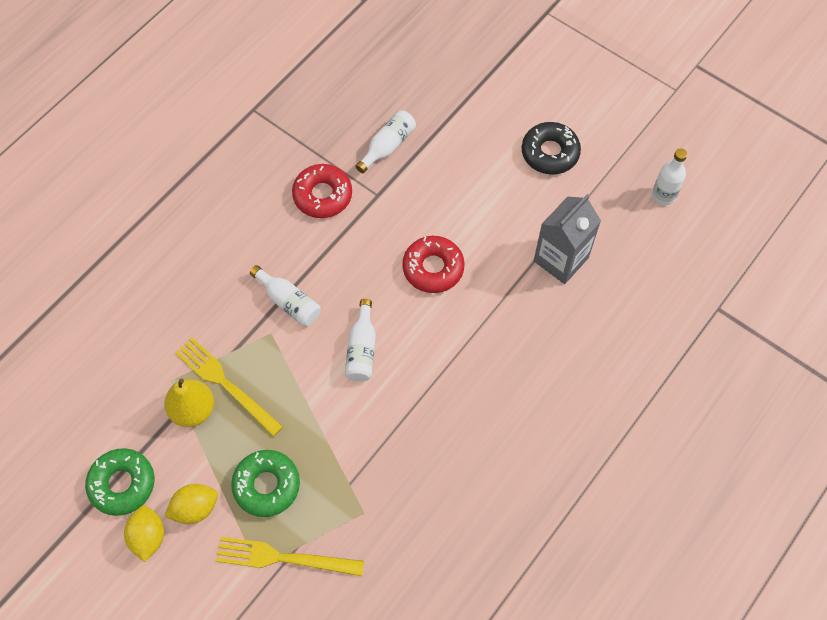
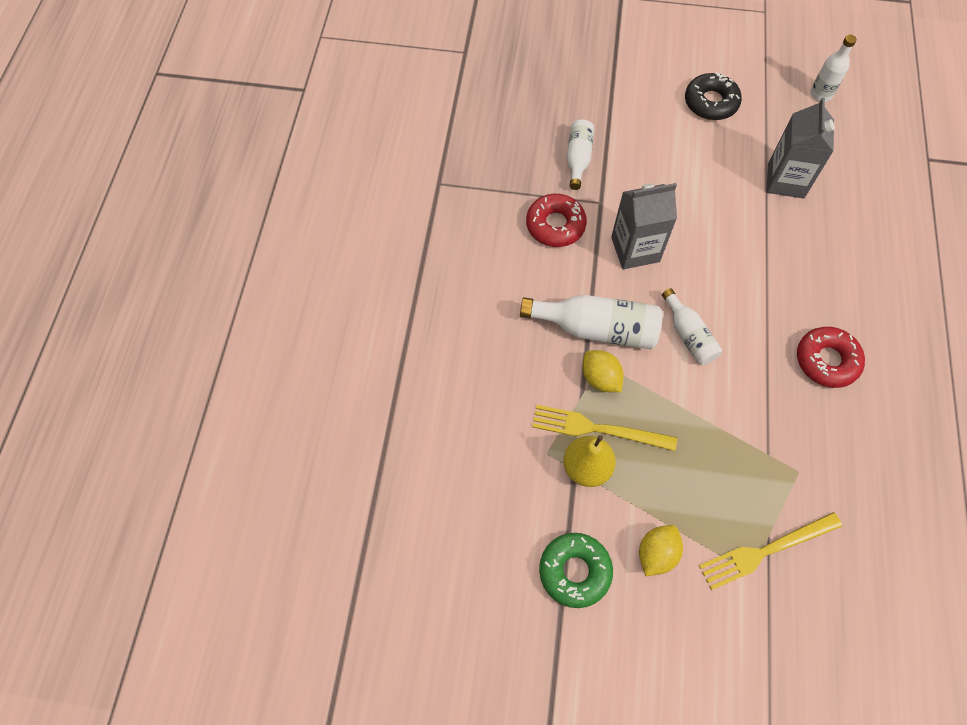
camera: 30 degrees left, 0 degrees up
yellow lemon [124,505,164,562] -> yellow lemon moved to [583,350,624,392]
green donut [231,450,300,517] -> none
white bottle [250,265,321,326] -> white bottle [520,295,663,349], size x1.63
red donut [402,236,465,293] -> red donut moved to [797,327,865,388]
none -> grey carton [611,183,677,269]

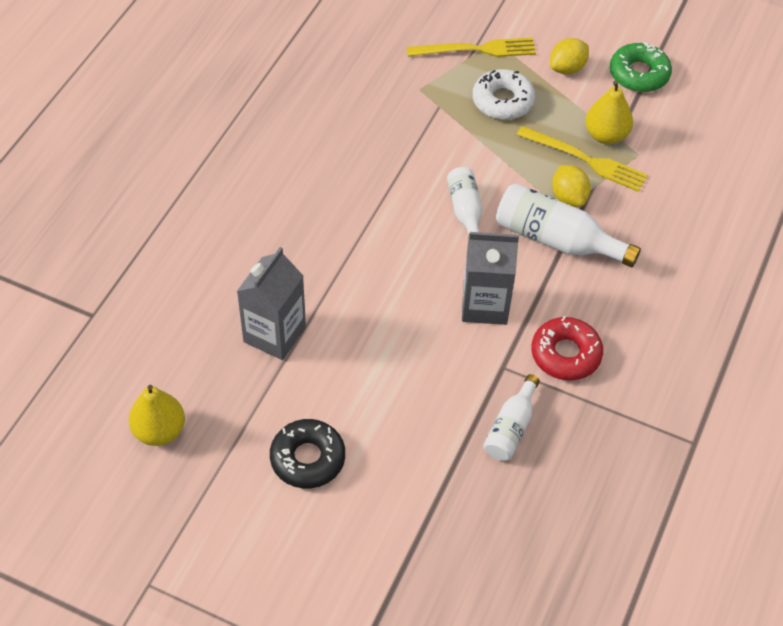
camera: 165 degrees left, 10 degrees down
red donut [797,327,865,388] -> none
white bottle [810,35,857,102] -> yellow pear [129,385,185,446]
none -> white donut [473,69,535,120]

